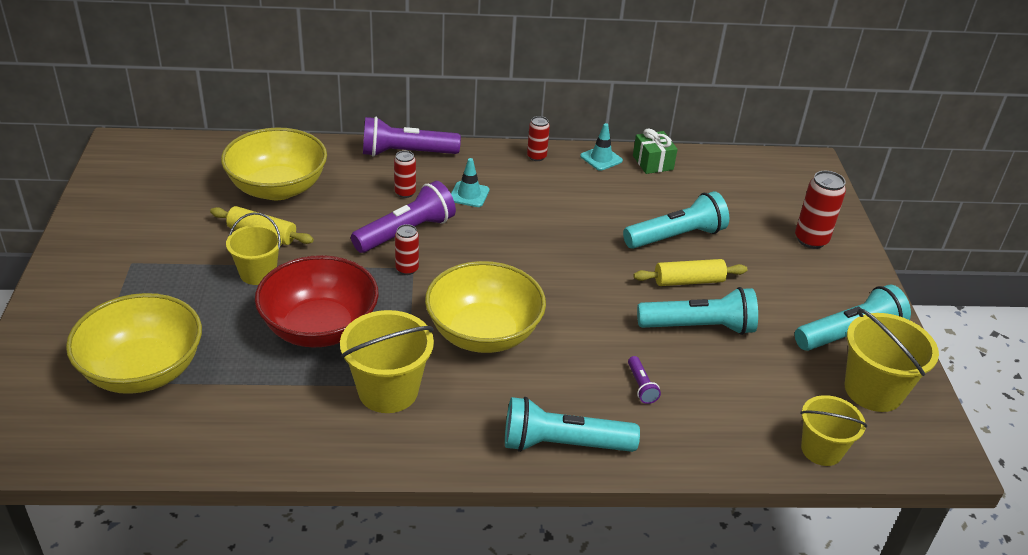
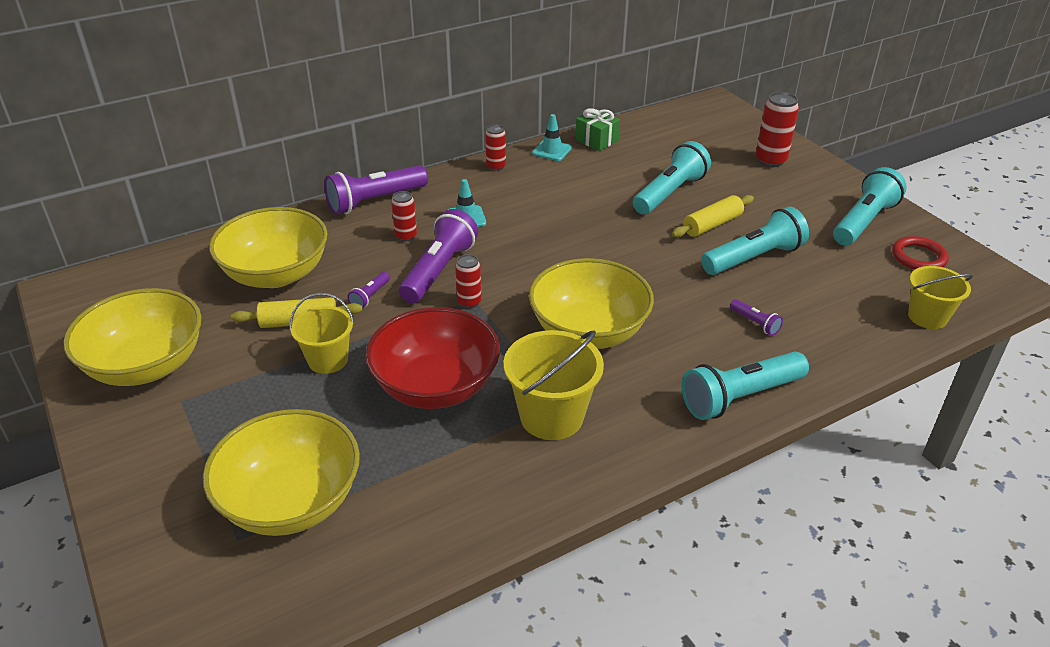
camera: 25 degrees left, 0 degrees up
yellow bucket [845,309,939,412] -> red ring [892,236,949,270]
none -> yellow bowl [63,288,201,386]
none -> purple flashlight [347,272,390,308]

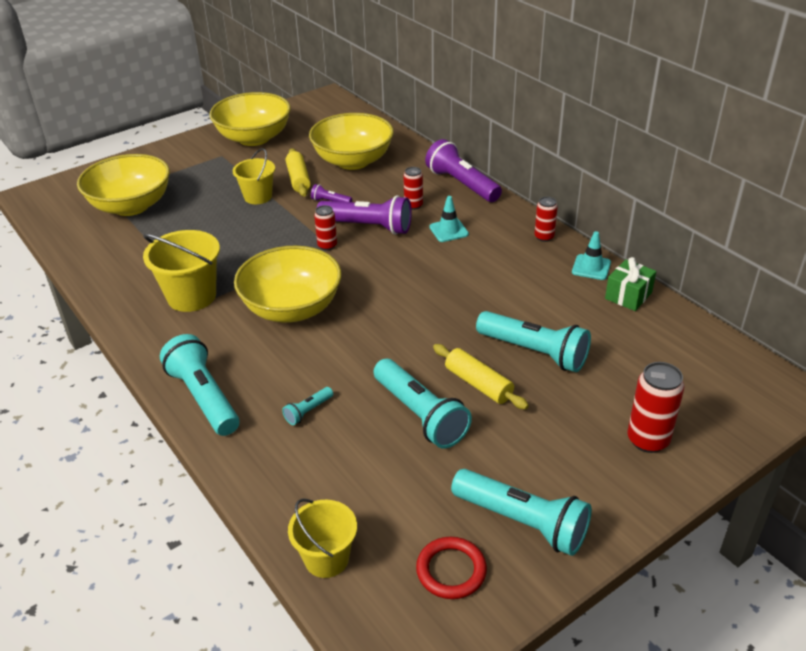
camera: 85 degrees right, 0 degrees up
red bowl [365,307,500,409] -> none
purple flashlight [730,299,783,336] -> turquoise flashlight [282,387,333,425]

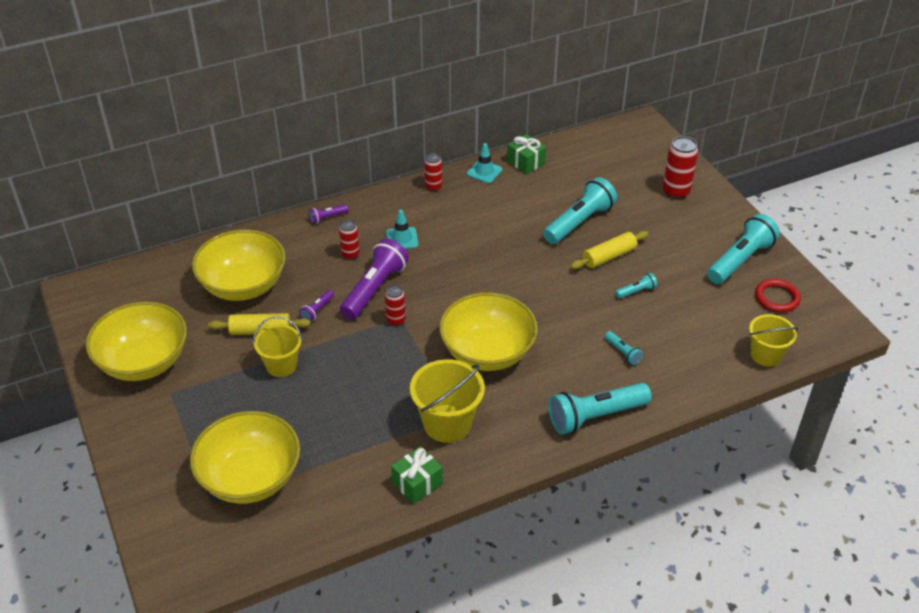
camera: 80 degrees left, 5 degrees up
turquoise flashlight [374,359,472,449] -> turquoise flashlight [615,273,657,298], size x0.46
purple flashlight [425,139,502,202] -> purple flashlight [308,204,348,224], size x0.46
none -> green gift [391,446,443,504]

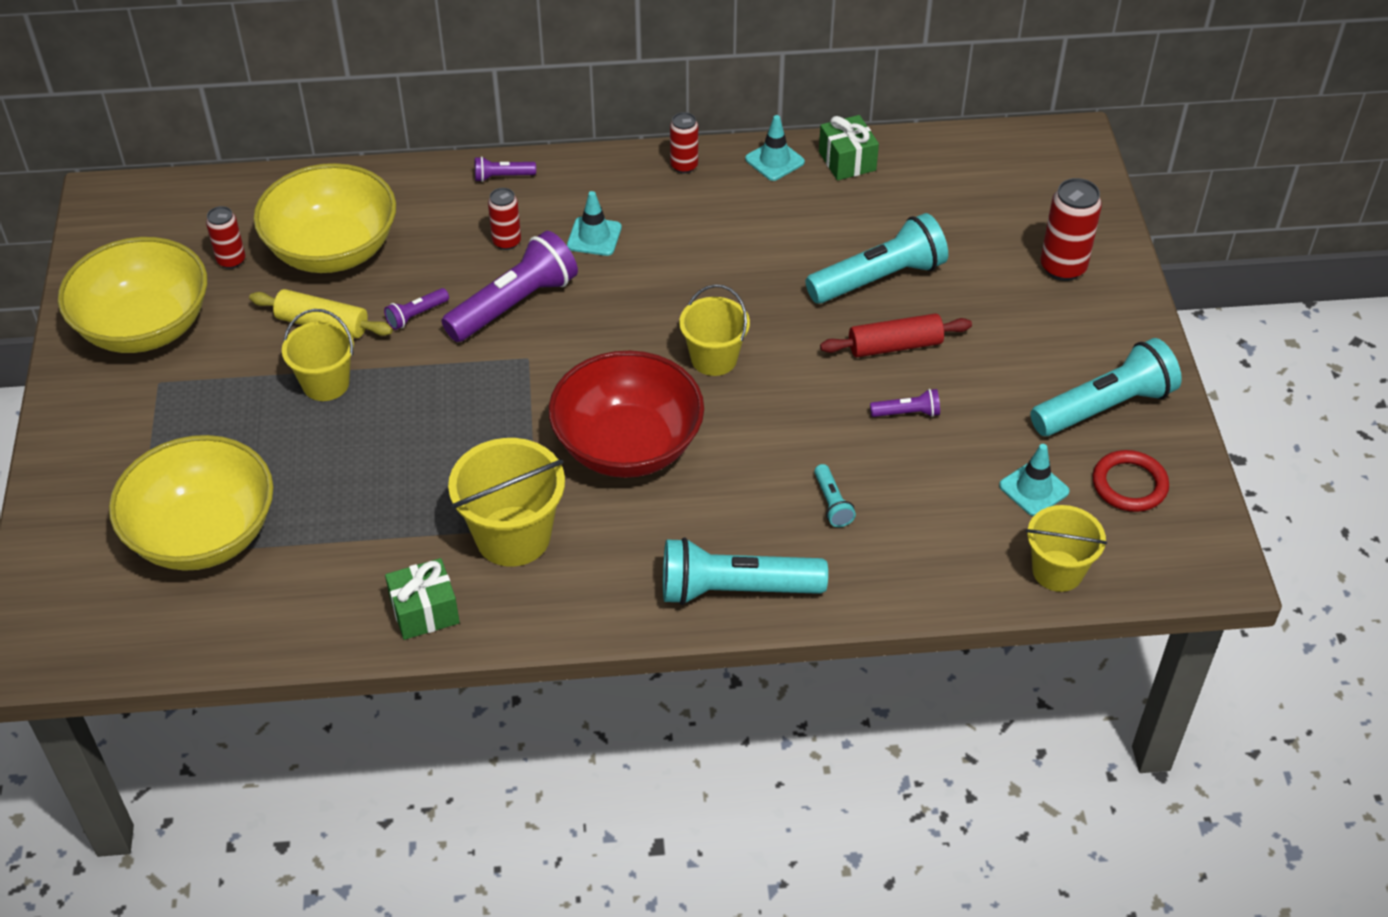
camera: 20 degrees right, 5 degrees up
red can [385,285,406,326] -> red can moved to [206,206,245,269]
yellow bowl [439,292,538,371] -> red bowl [549,351,704,478]
yellow rolling pin [571,231,648,269] -> red rolling pin [820,313,972,357]
turquoise flashlight [615,273,657,298] -> purple flashlight [870,389,940,417]
none -> yellow bucket [679,284,750,376]
none -> turquoise traffic cone [999,444,1070,516]

